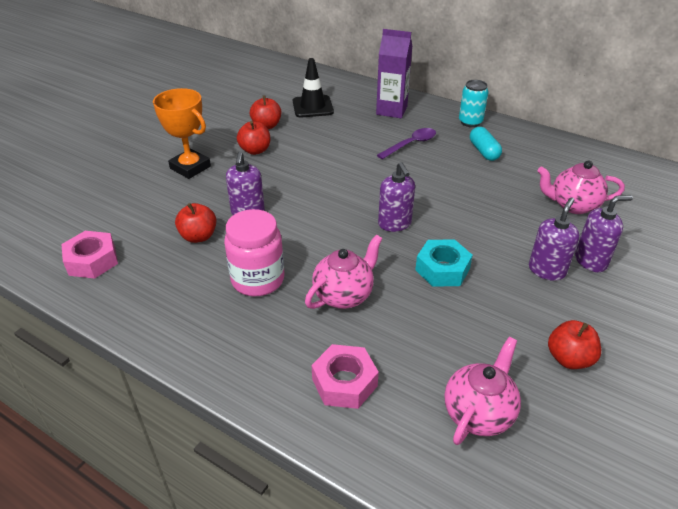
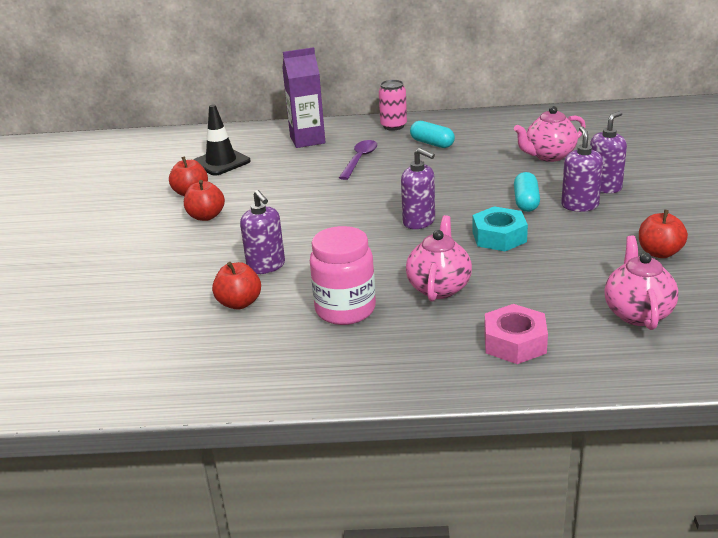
camera: 30 degrees left, 10 degrees down
pink nut [61,231,118,279] -> none
orange trophy [153,88,211,179] -> none
turquoise can [459,80,489,127] -> pink can [379,80,407,131]
none -> turquoise capsule [514,172,540,212]

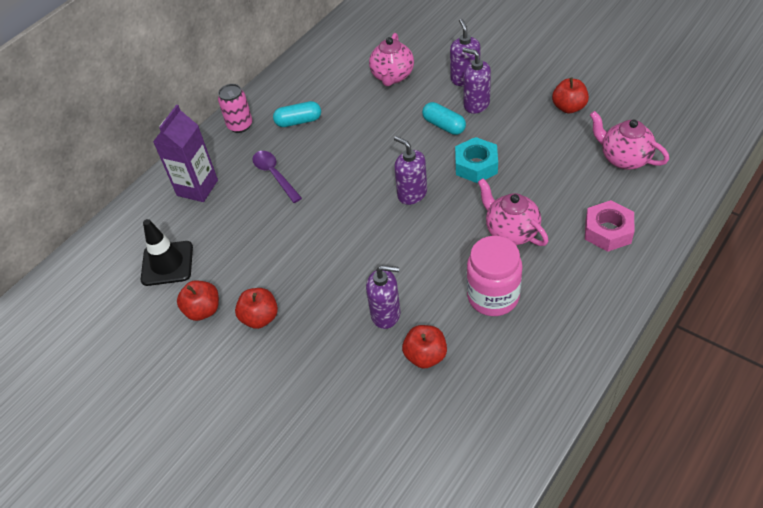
camera: 50 degrees left, 20 degrees up
purple soap dispenser [401,148,435,229] -> purple soap dispenser turned 120 degrees counterclockwise [394,136,427,205]

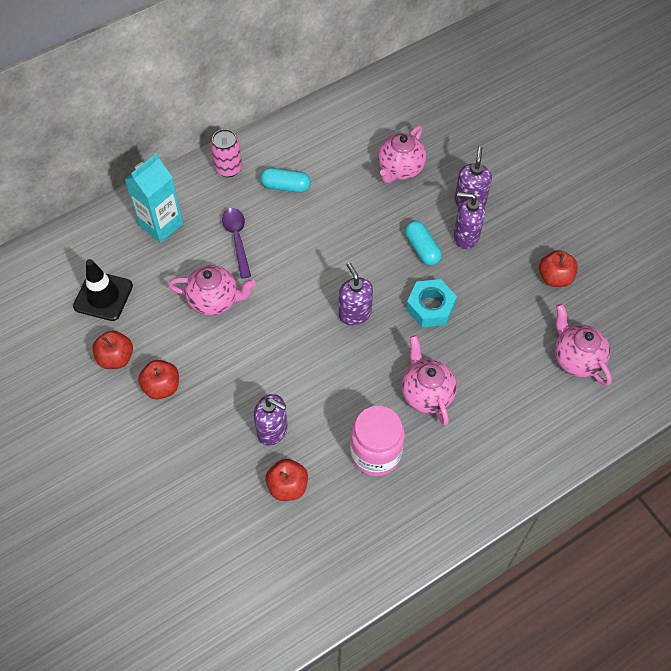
camera: 15 degrees right, 10 degrees up
purple carton [153,105,218,202] -> turquoise carton [125,153,183,243]
purple soap dispenser [462,48,491,114] -> purple soap dispenser turned 45 degrees counterclockwise [454,192,485,249]
pink nut [585,200,634,252] -> none
none -> pink teapot [168,265,256,316]

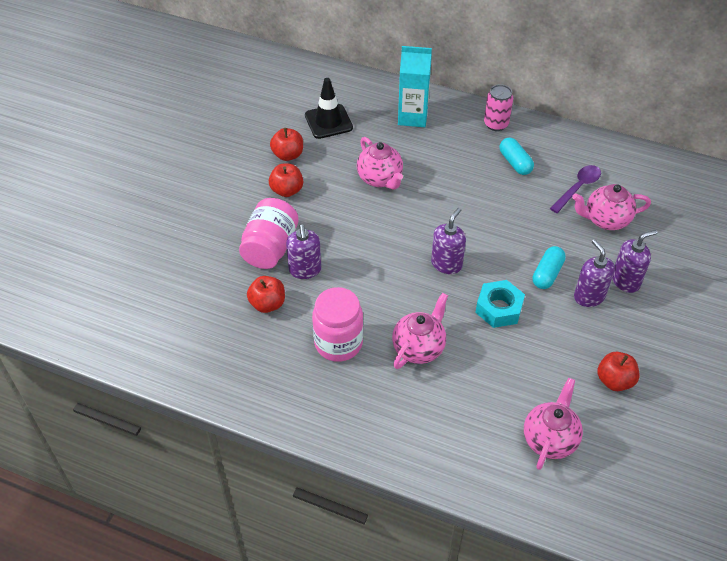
camera: 55 degrees right, 10 degrees down
purple spoon [222,208,251,279] -> purple spoon moved to [550,165,601,213]
none -> pink jar [239,198,299,269]

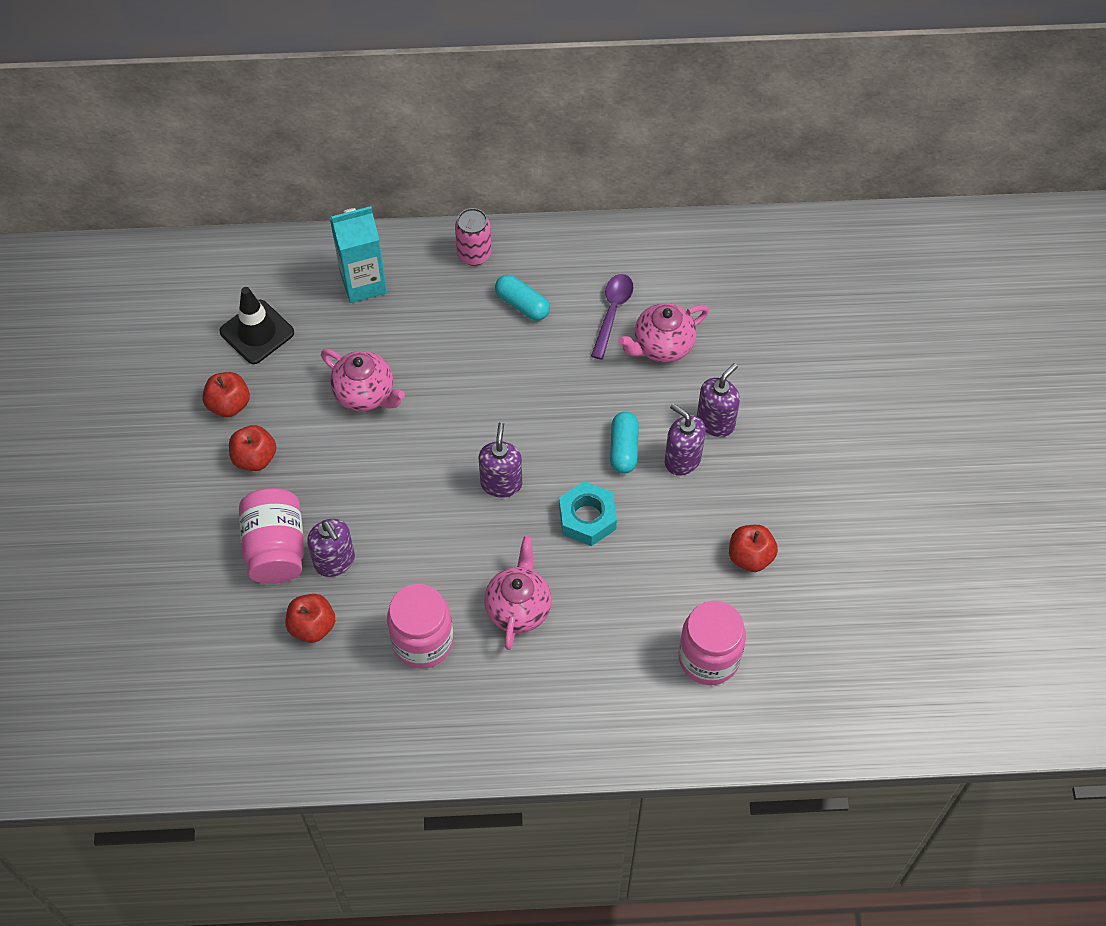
camera: 25 degrees left, 10 degrees up
pink teapot [524,378,583,470] -> pink jar [678,601,746,685]

